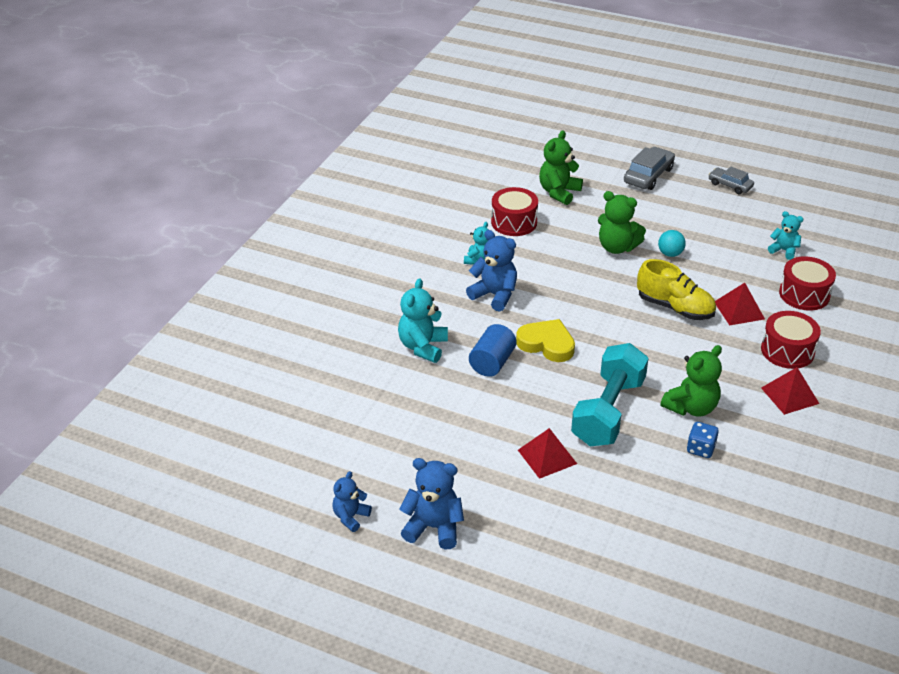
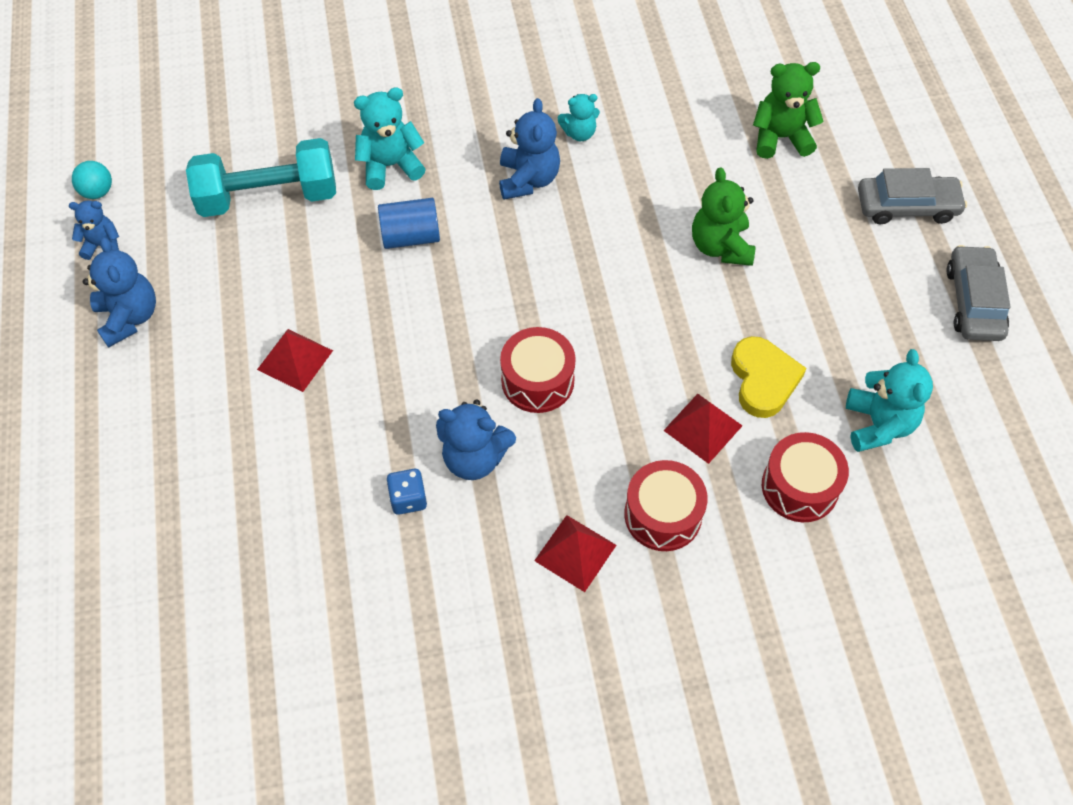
camera: 55 degrees right, 20 degrees up
red drum [491,187,538,236] -> red drum moved to [500,327,576,413]
yellow heart [516,319,575,362] -> yellow heart moved to [731,336,807,418]
turquoise dumbbell [571,343,649,447] -> turquoise dumbbell moved to [186,138,336,217]
yellow shoe [637,259,716,320] -> none
turquoise ball [658,230,686,257] -> turquoise ball moved to [72,161,112,199]
green teddy bear [661,345,722,417] -> blue teddy bear [436,399,516,480]
grey car [708,166,754,194] -> grey car [946,245,1010,341], size x1.53
turquoise teddy bear [768,211,803,260] -> turquoise teddy bear [846,349,933,452], size x1.60

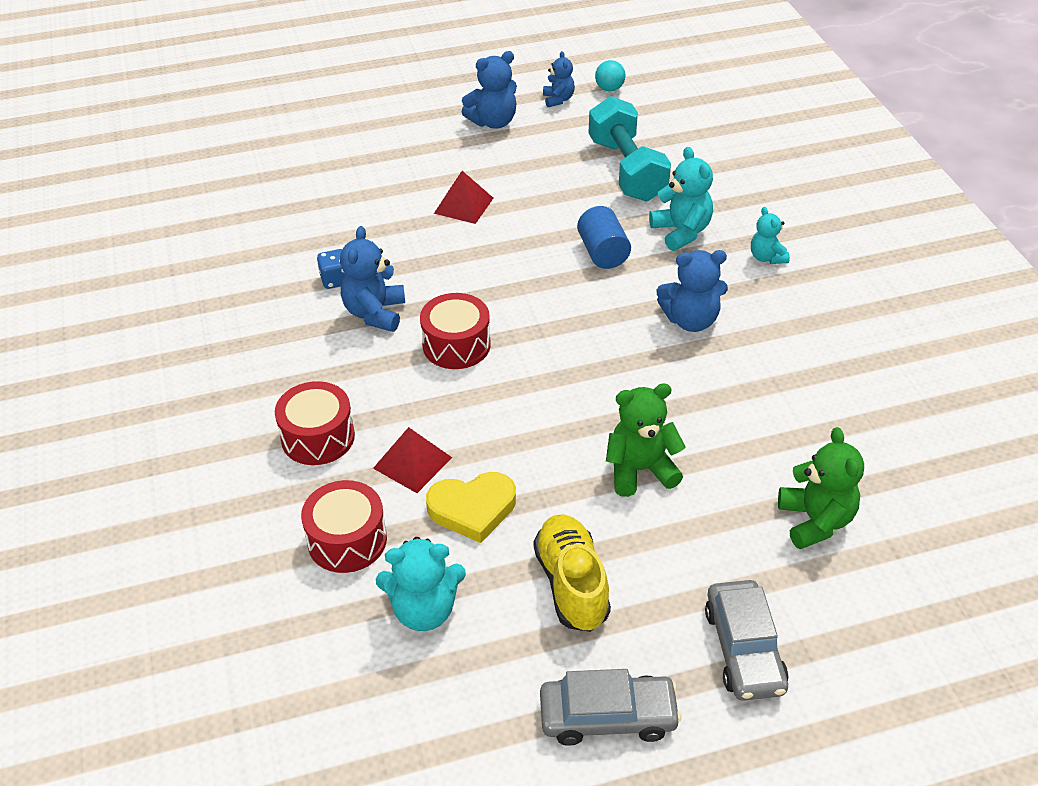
camera: 85 degrees right, 15 degrees down
red pyramid [534,515,617,592] -> none
turquoise teddy bear [558,94,600,141] -> turquoise teddy bear moved to [751,207,790,264]
none -> yellow shoe [534,515,611,632]

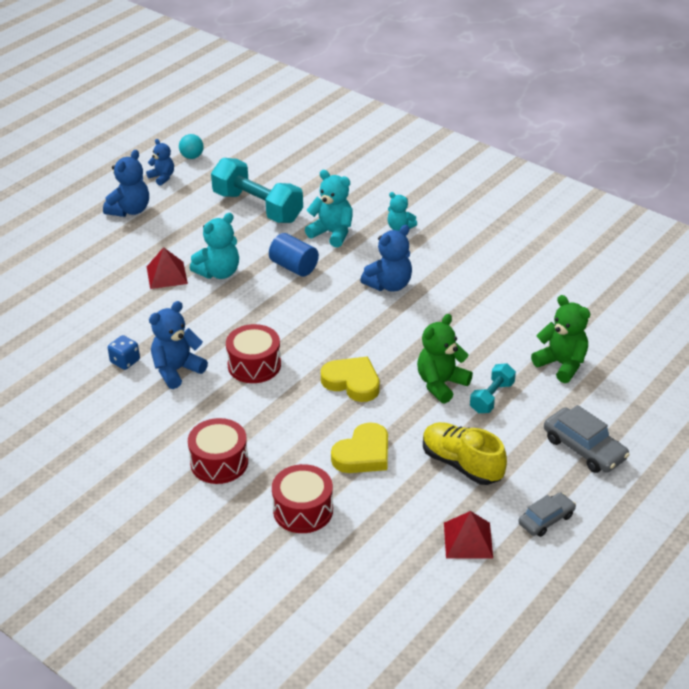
camera: 35 degrees left, 5 degrees down
blue teddy bear [340,226,405,332] -> blue teddy bear turned 75 degrees clockwise [149,301,208,389]
red pyramid [373,427,452,493] -> red pyramid moved to [444,511,493,559]
turquoise teddy bear [376,537,466,631] -> turquoise teddy bear moved to [190,213,239,279]
grey car [540,669,681,746] -> grey car [518,492,576,537], size x0.65
none -> yellow heart [321,357,380,402]
none -> turquoise dumbbell [470,363,516,413]

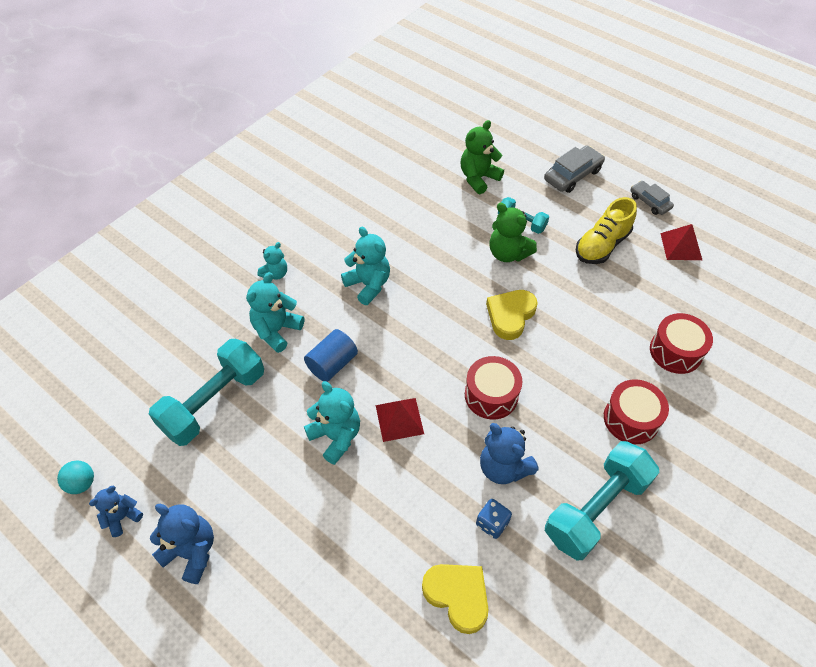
camera: 90 degrees left, 15 degrees up
red pyramid [147,247,188,289] -> red pyramid moved to [376,398,424,442]
yellow heart [331,422,388,473] -> yellow heart moved to [422,564,489,634]
blue teddy bear [360,225,412,292] -> turquoise teddy bear [341,226,390,305]
none -> turquoise dumbbell [545,441,659,561]

